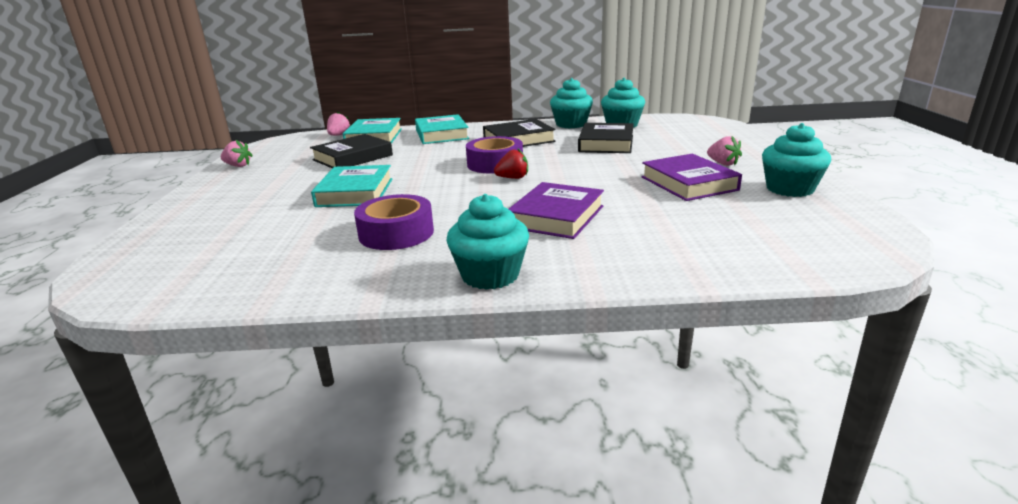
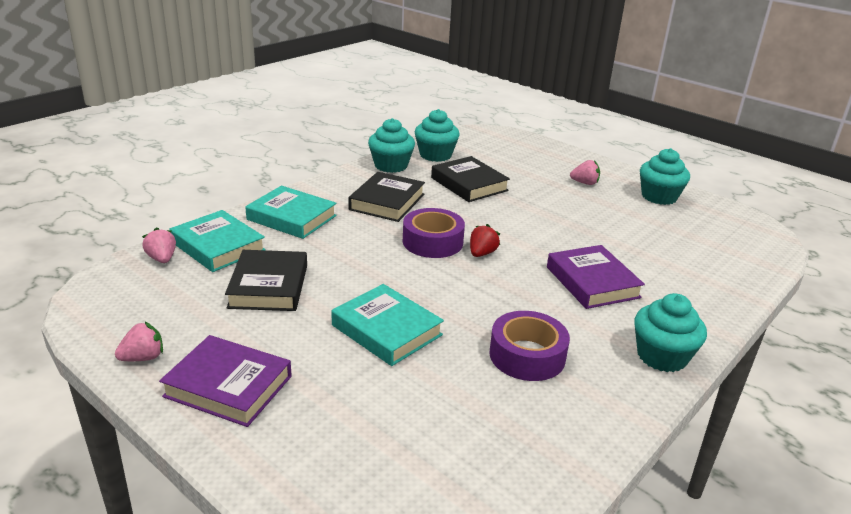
camera: 50 degrees left, 5 degrees up
purple book [641,154,742,201] -> purple book moved to [159,335,291,427]

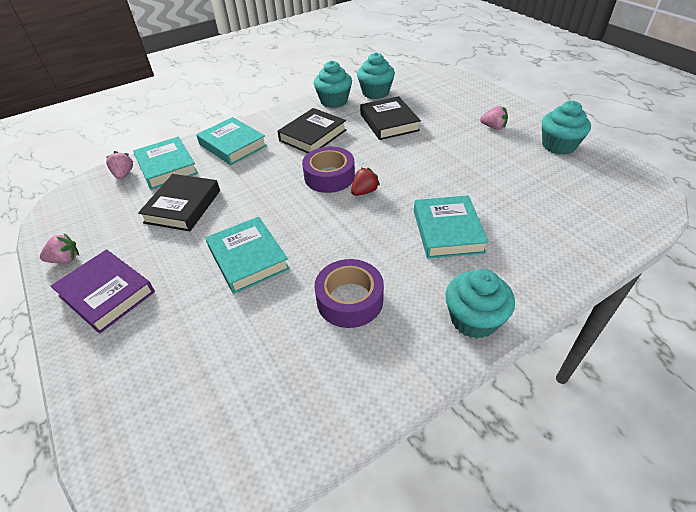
camera: 20 degrees right, 15 degrees up
purple book [547,245,645,309] -> turquoise book [414,195,489,259]

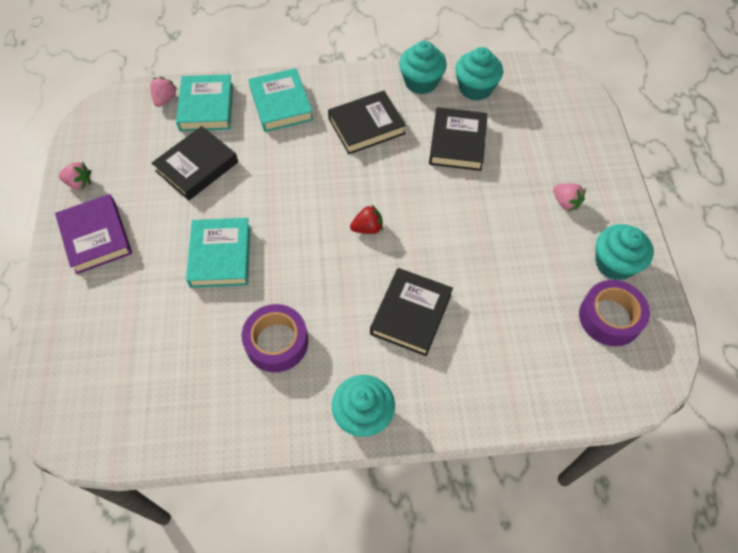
camera: 25 degrees right, 15 degrees up
purple tape [302,146,355,193] -> purple tape moved to [579,280,650,346]
turquoise book [414,195,489,259] -> black book [370,268,453,356]

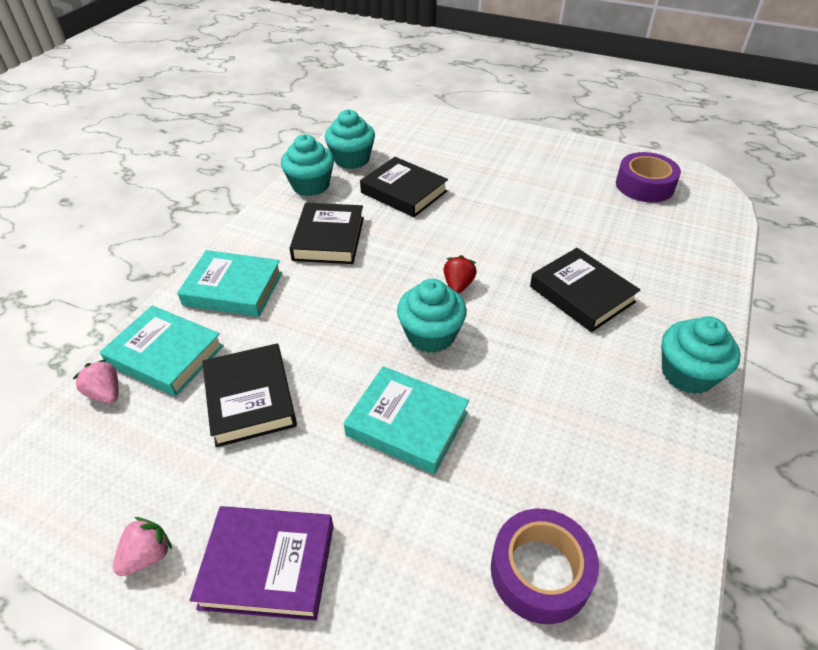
camera: 60 degrees left, 15 degrees down
purple tape [242,304,308,372] -> purple tape moved to [491,509,599,624]
pink strawberry [553,184,586,212] -> none
turquoise cupcake [596,224,654,280] -> turquoise cupcake moved to [397,279,467,353]

